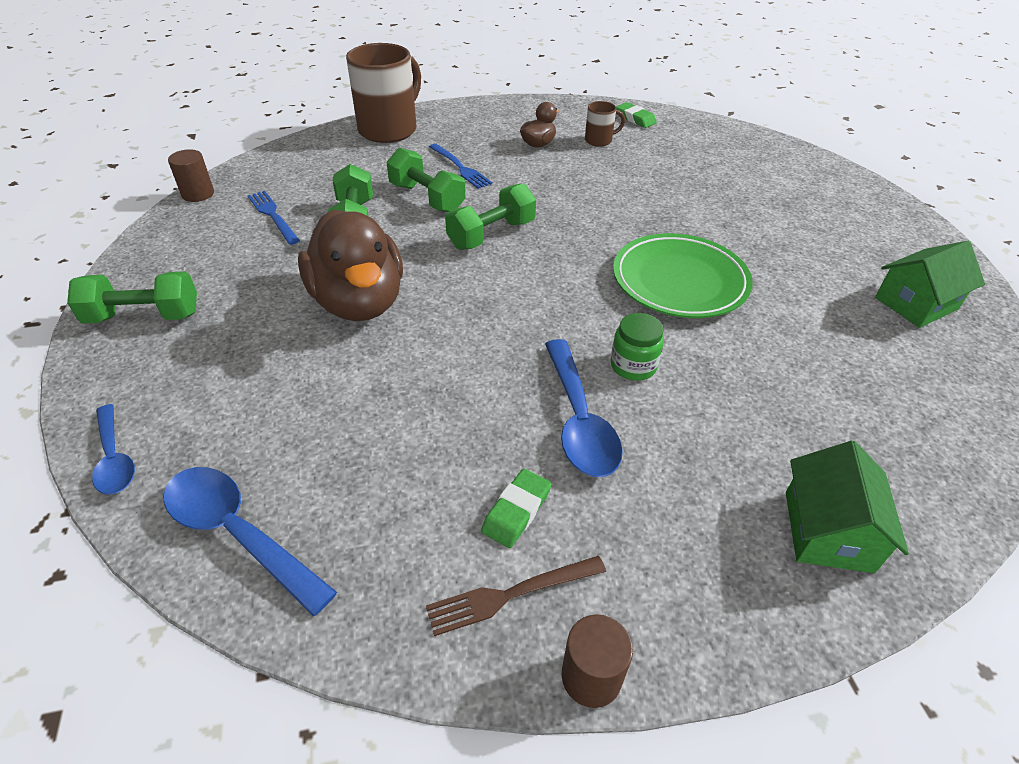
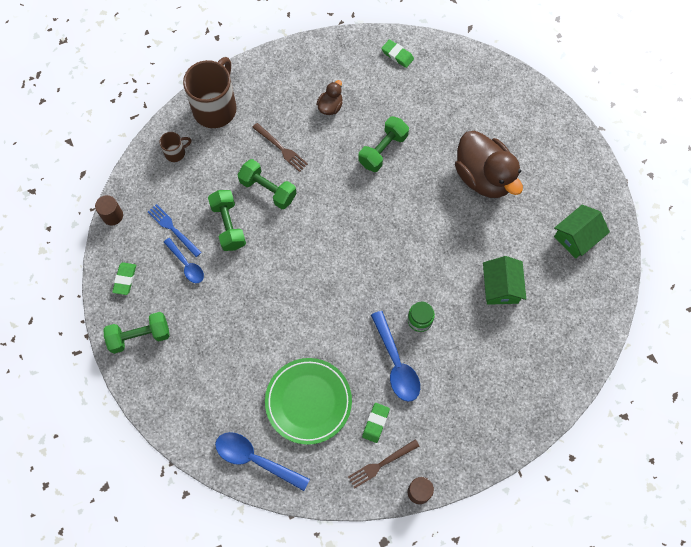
camera: 10 degrees left, 25 degrees up
blue spoon [92,404,135,495] -> blue spoon moved to [164,238,204,283]
brown duck [298,210,403,321] -> brown duck moved to [455,131,523,198]
blue fork [429,144,492,189] -> brown fork [252,123,308,172]
green dumbbell [445,183,536,250] -> green dumbbell moved to [358,116,409,172]
brown mug [585,101,625,147] -> brown mug moved to [160,132,191,162]
green plate [613,233,753,318] -> green plate moved to [265,358,352,445]
green house [786,441,909,573] -> green house moved to [483,256,526,305]
none -> green eraser [112,262,136,295]

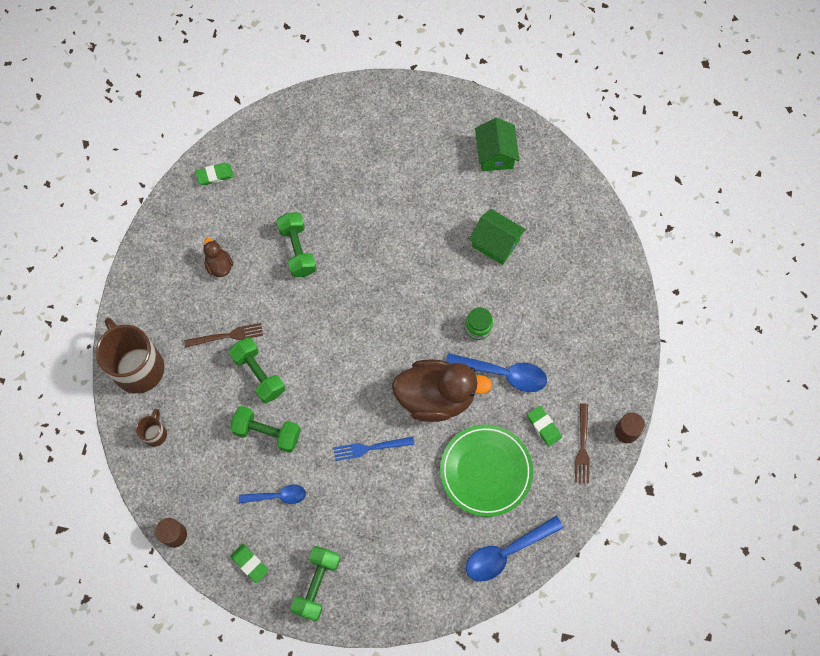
camera: 55 degrees left, 0 degrees up
blue fork [148,204,202,257] -> blue fork moved to [333,437,415,461]
green dumbbell [238,159,296,209] -> green dumbbell turned 75 degrees clockwise [229,337,285,403]
brown duck [455,131,523,198] -> brown duck moved to [392,359,492,422]

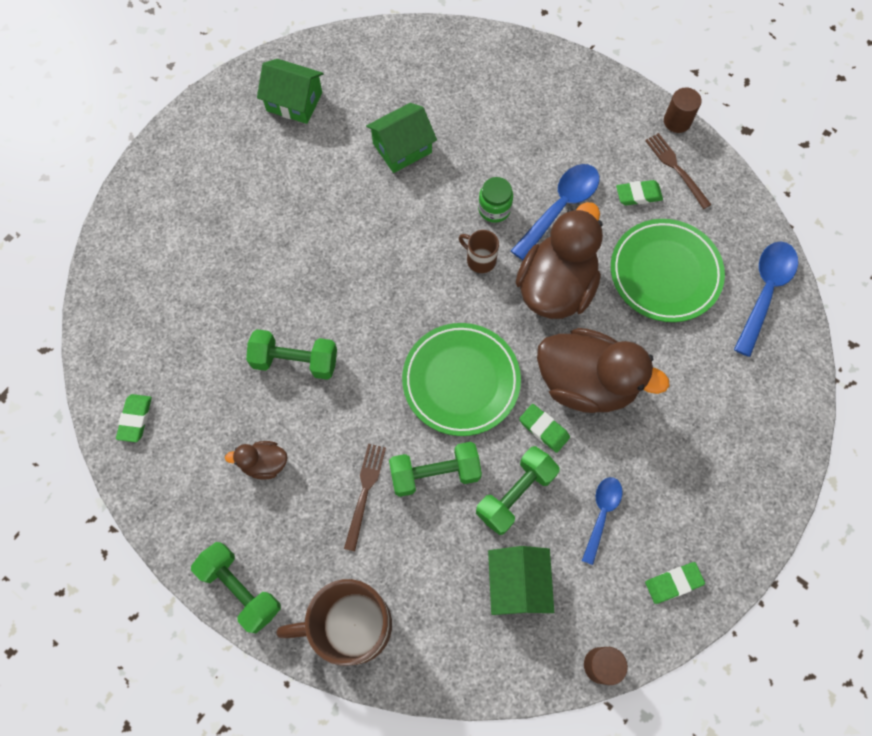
camera: 65 degrees left, 0 degrees up
brown mug [136,409,167,447] -> brown mug moved to [459,230,499,273]
green dumbbell [290,546,341,622] -> green dumbbell moved to [191,542,281,633]
blue fork [333,437,415,461] -> brown duck [537,328,669,413]
blue spoon [466,516,564,582] -> blue spoon turned 150 degrees counterclockwise [734,242,798,357]
brown fork [575,403,590,483] -> brown fork turned 150 degrees counterclockwise [645,133,711,209]
none -> green plate [402,323,521,436]
none -> green house [488,546,554,615]
none -> green eraser [519,404,570,453]

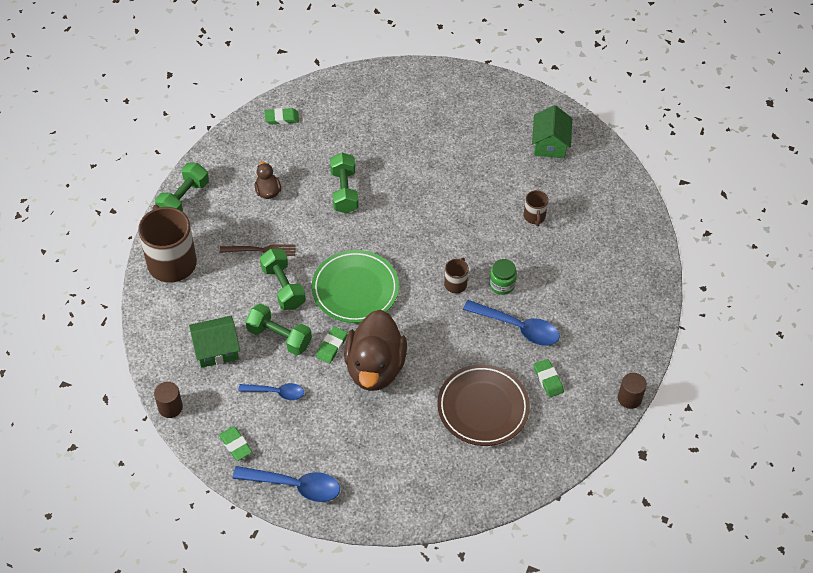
camera: 75 degrees right, 15 degrees down
green house [366,103,437,173] -> brown mug [524,190,548,226]
brown duck [516,202,603,319] -> none
green plate [611,219,725,322] -> brown plate [437,364,530,446]
brown fork [645,133,711,209] -> none
blue spoon [734,242,798,357] -> blue spoon moved to [232,466,340,502]

